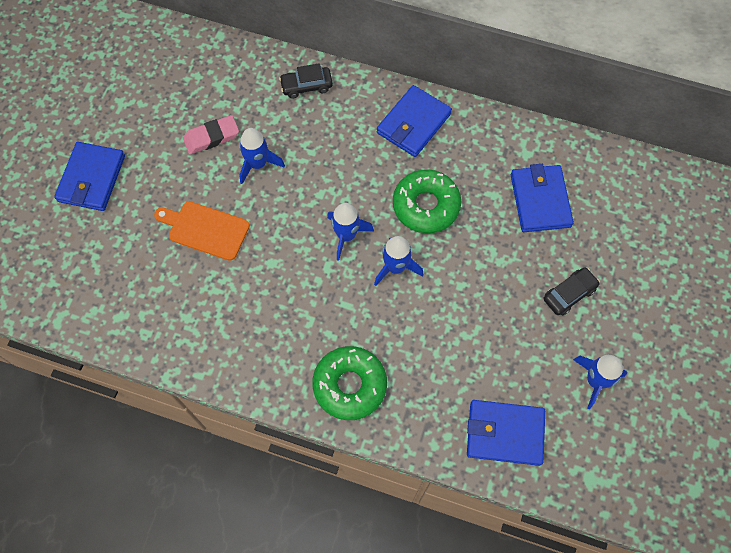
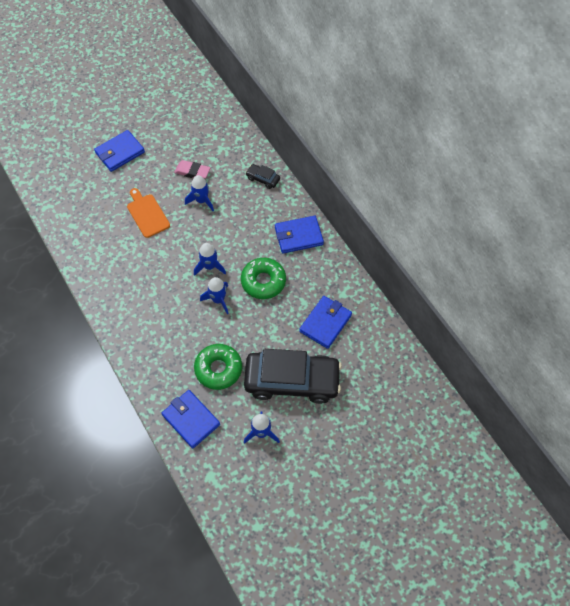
camera: 40 degrees right, 5 degrees down
green donut [313,346,387,420] -> green donut moved to [194,344,242,390]
black car [544,267,600,316] -> black car [244,349,342,404], size x2.44

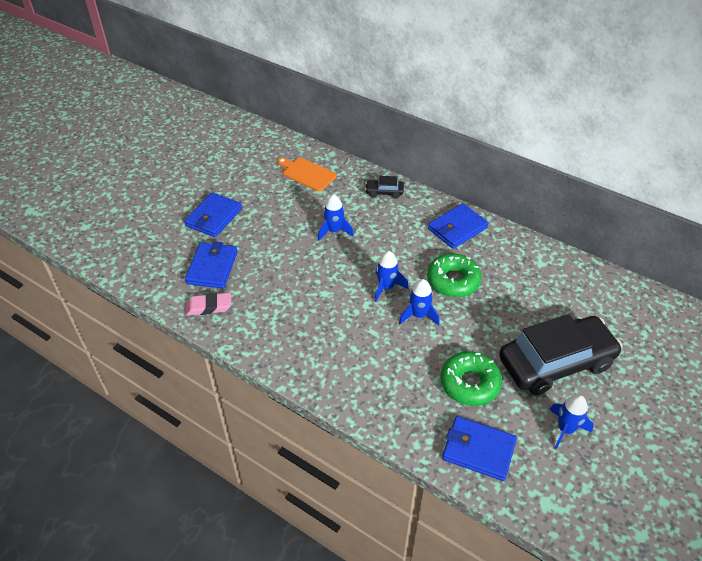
camera: 25 degrees left, 15 degrees down
orange cutting board [127,188,170,238] -> orange cutting board moved to [277,158,337,191]
pink eraser [174,160,210,179] -> pink eraser moved to [186,292,231,316]
blue wallet [299,296,352,349] -> blue wallet moved to [185,241,238,289]

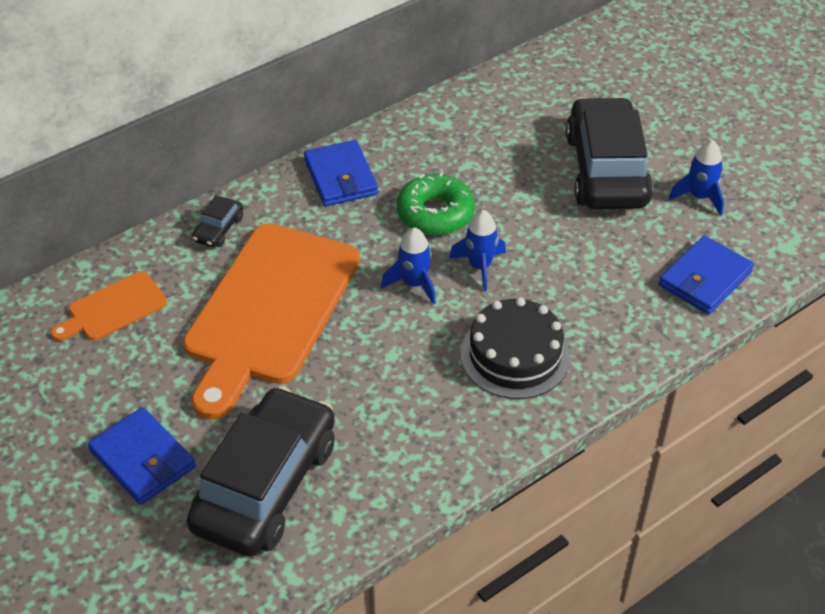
camera: 70 degrees left, 0 degrees up
blue wallet [185,241,238,289] -> black car [187,386,335,556]
pink eraser [186,292,231,316] -> none
blue rocket [318,194,354,241] -> orange cutting board [183,223,360,419]
green donut [440,351,502,406] -> none
none -> black cake [460,297,570,399]

